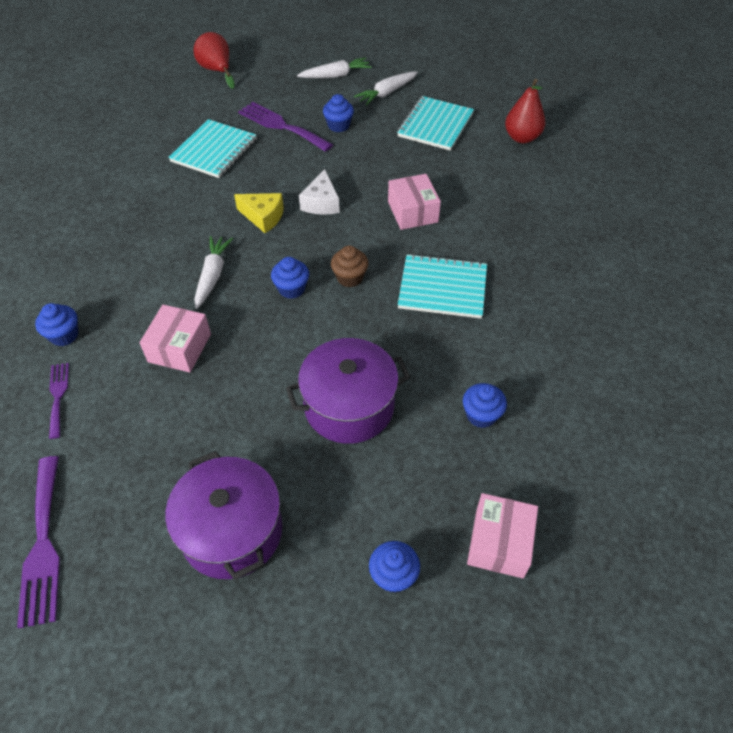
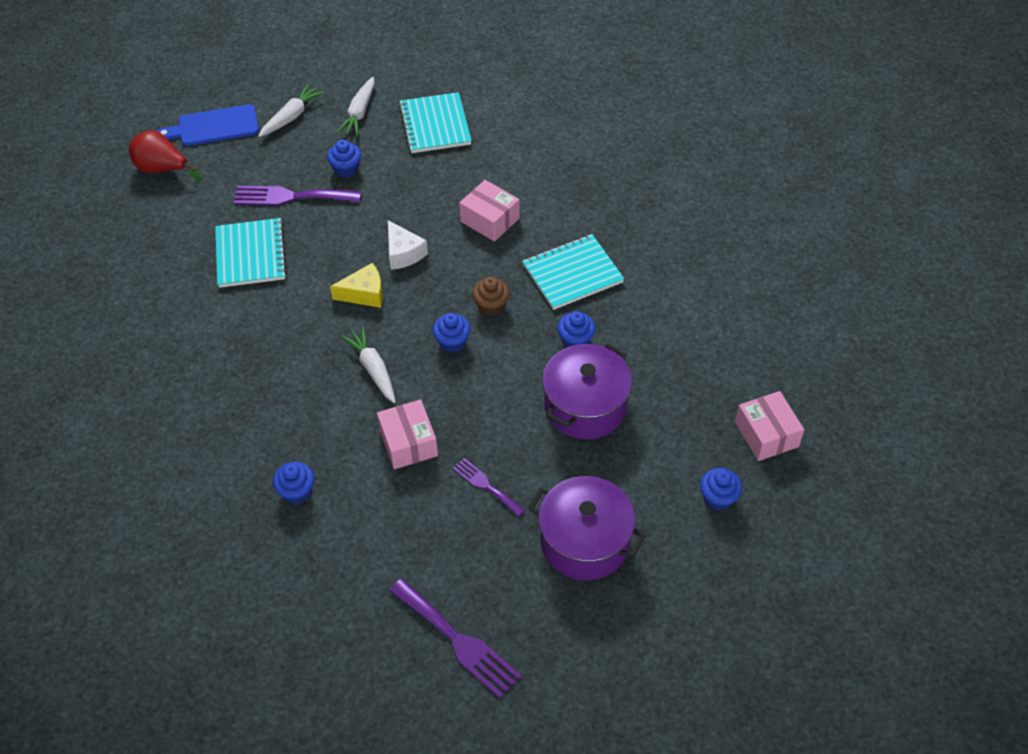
camera: 35 degrees left, 0 degrees up
purple fork [49,363,69,439] -> purple fork moved to [453,458,525,517]
blue cupcake [463,383,507,428] -> blue cupcake moved to [558,311,596,347]
red pear [505,79,546,143] -> none
none -> blue cutting board [157,104,259,146]

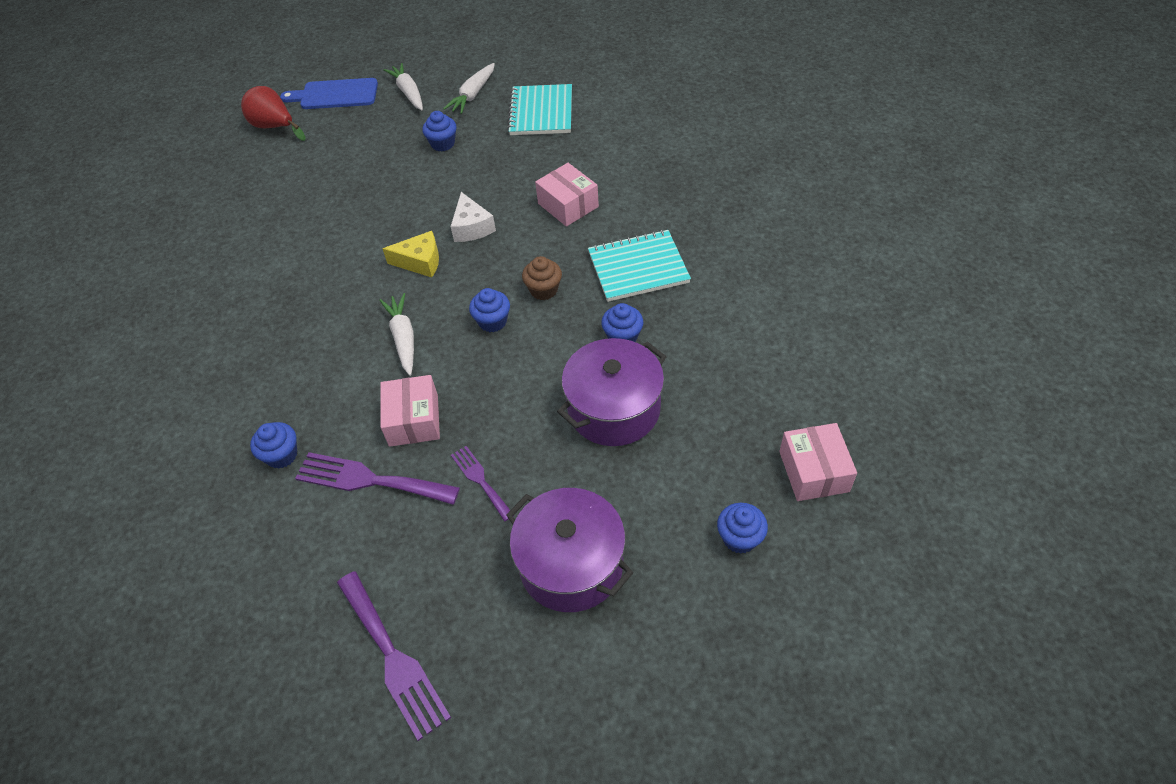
camera: 15 degrees right, 0 degrees up
turquoise notebook [215,218,287,288] -> none
purple fork [233,186,361,206] -> purple fork moved to [295,452,460,505]
white carrot [258,84,324,137] -> white carrot turned 75 degrees counterclockwise [383,63,423,110]

